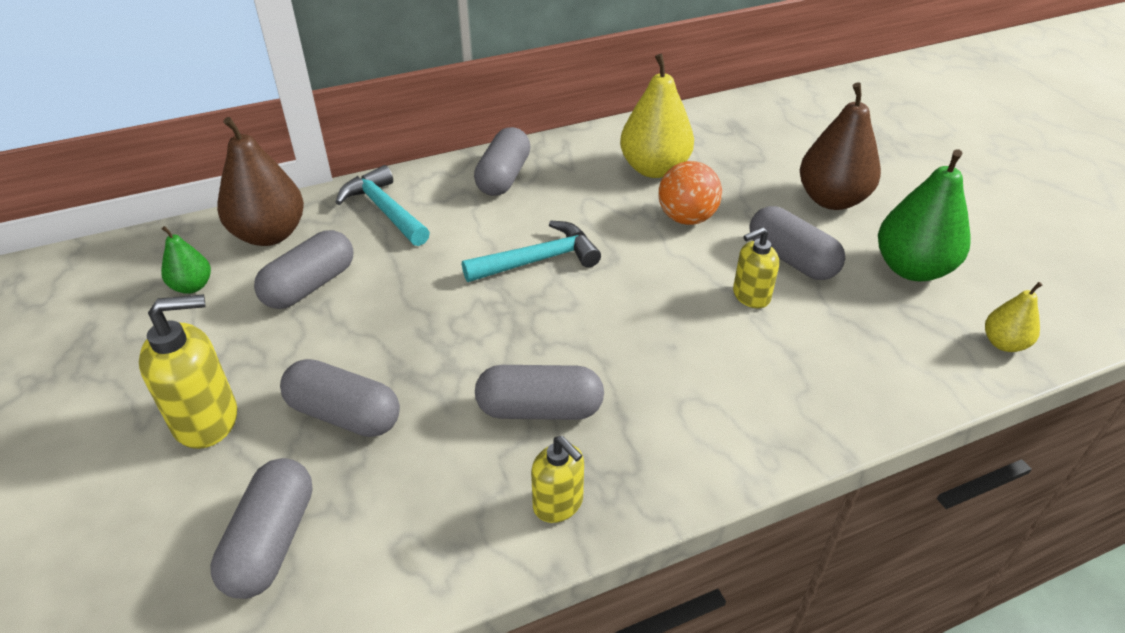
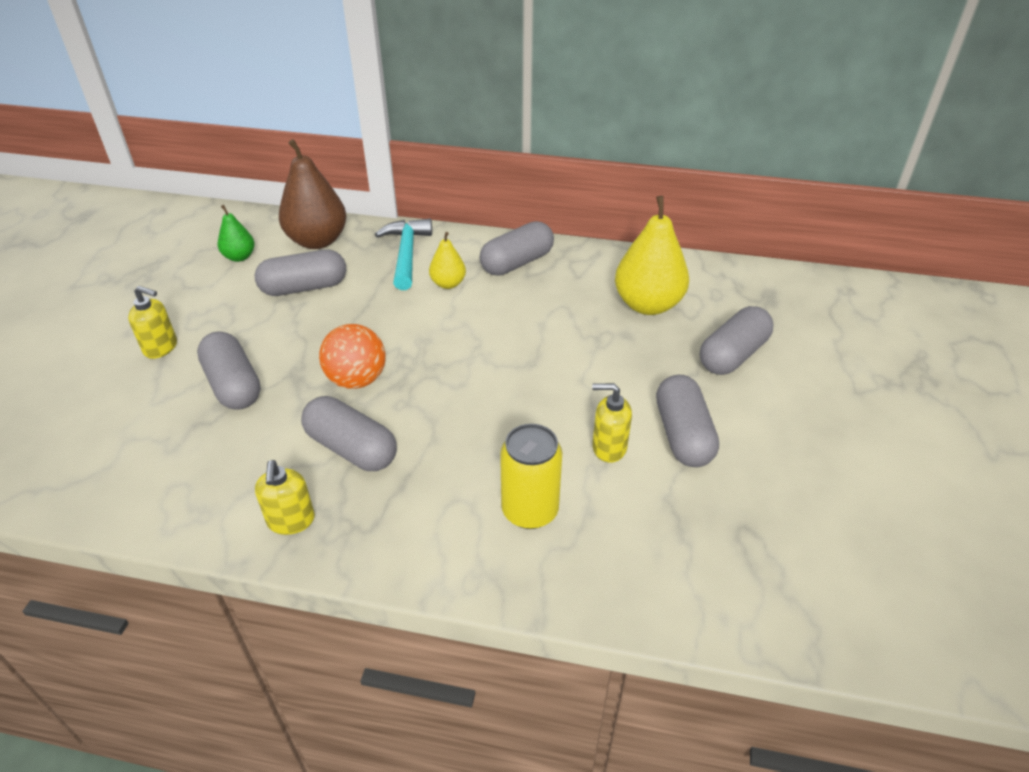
camera: 35 degrees right, 0 degrees up
yellow soap dispenser [139,294,237,449] -> yellow soap dispenser [128,286,177,359], size x0.63
grey capsule [210,458,313,599] -> grey capsule moved to [700,306,773,375]
turquoise hammer [462,221,601,282] -> none
orange ball [659,161,722,225] -> orange ball moved to [319,324,385,389]
brown pear [800,82,881,210] -> none
green pear [878,149,971,281] -> none
yellow pear [985,282,1042,352] -> yellow pear moved to [429,232,466,289]
none -> yellow can [500,424,562,529]

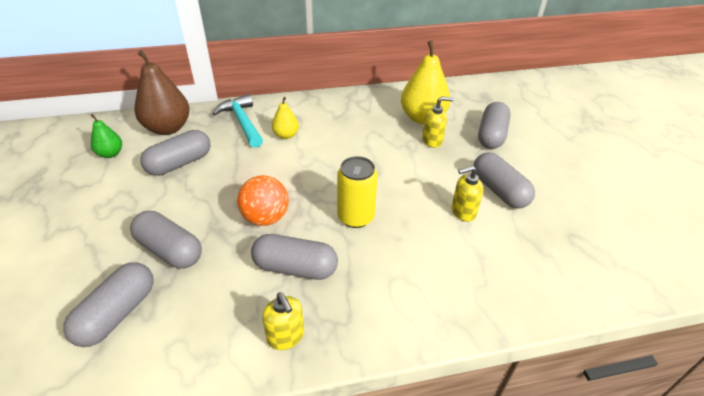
camera: 25 degrees left, 0 degrees up
yellow soap dispenser [128,286,177,359] -> yellow soap dispenser moved to [422,96,454,148]
grey capsule [480,221,554,276] -> grey capsule moved to [63,262,154,347]
yellow can [500,424,562,529] -> yellow can moved to [337,156,378,228]

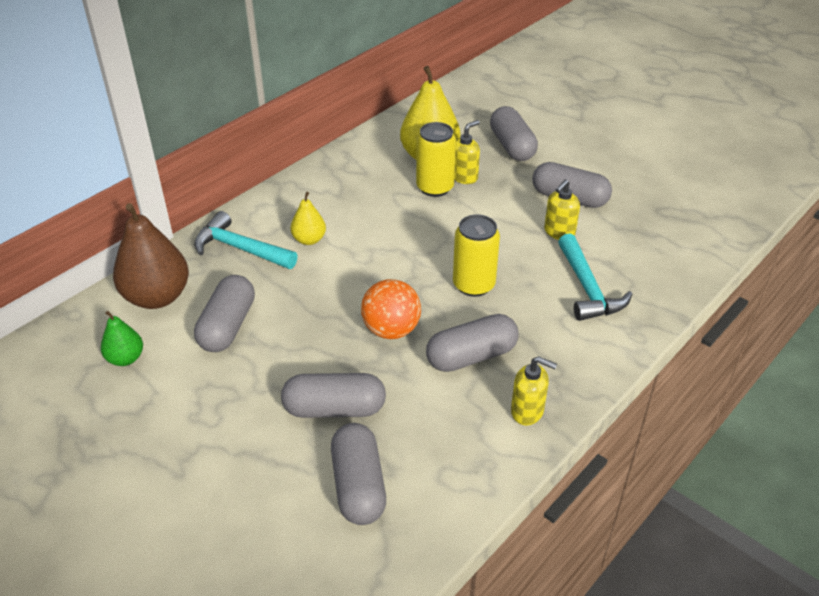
camera: 35 degrees left, 0 degrees up
none -> yellow can [416,122,456,197]
none -> turquoise hammer [558,233,632,321]

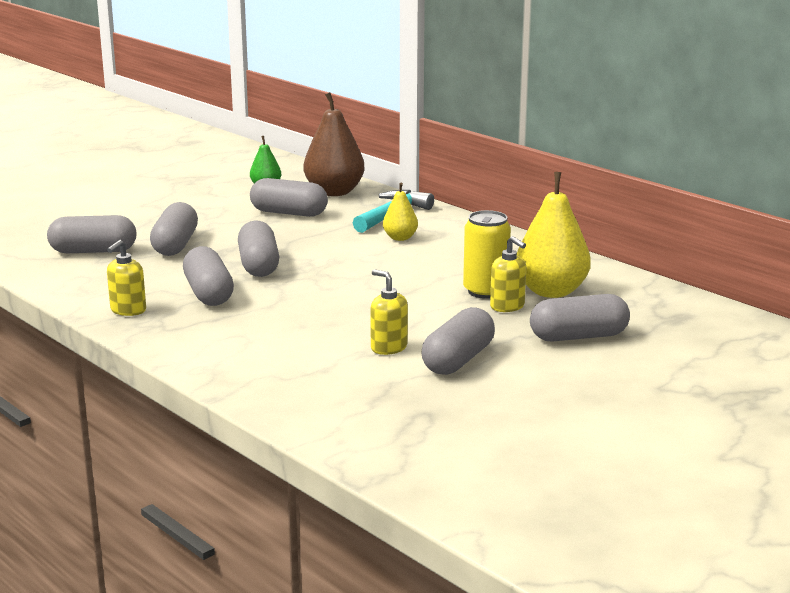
camera: 95 degrees right, 20 degrees down
orange ball [361,279,421,339] -> grey capsule [238,220,279,277]
yellow can [453,215,500,297] -> none
turquoise hammer [558,233,632,321] -> none

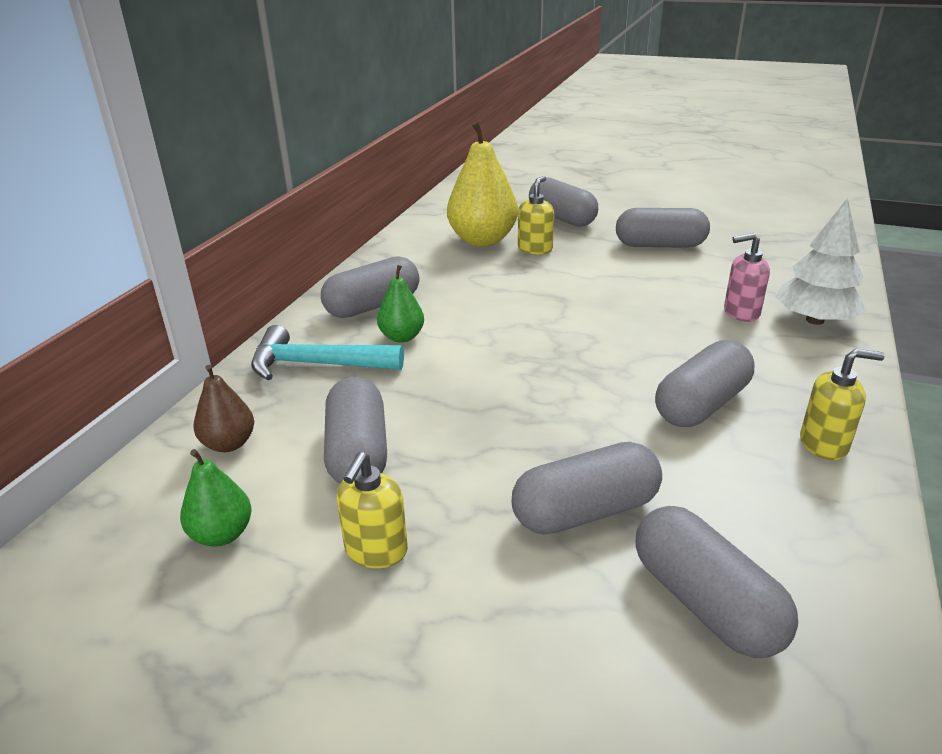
camera: 115 degrees left, 10 degrees up
grey capsule [238,220,279,277] -> grey capsule moved to [321,256,420,318]
brown pear [304,92,364,196] -> brown pear [193,365,254,452], size x0.53
yellow soap dispenser [370,269,408,355] -> yellow soap dispenser moved to [337,452,408,568]
yellow pear [383,183,418,241] -> green pear [377,265,424,343]
yellow can [463,210,511,299] -> none
none -> pink soap dispenser [724,233,770,322]
none -> white tree [775,198,867,325]

